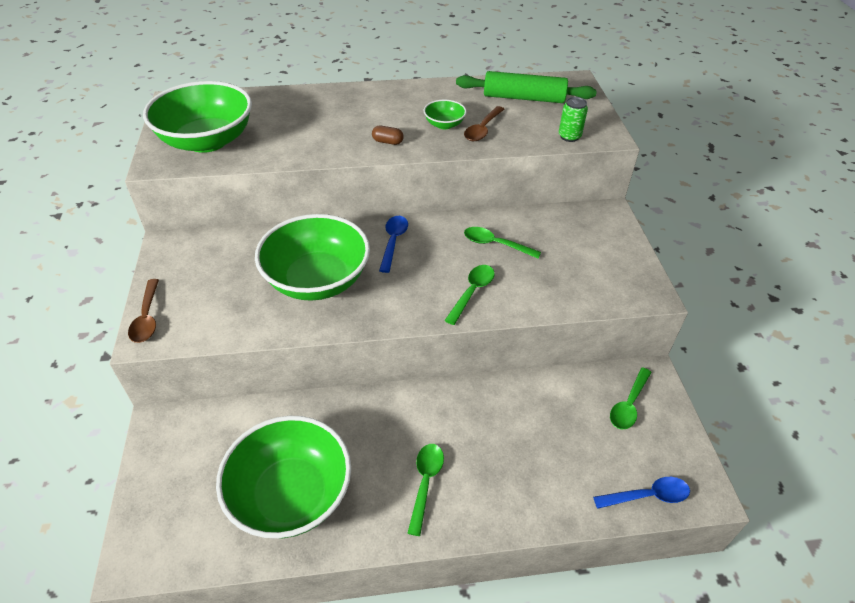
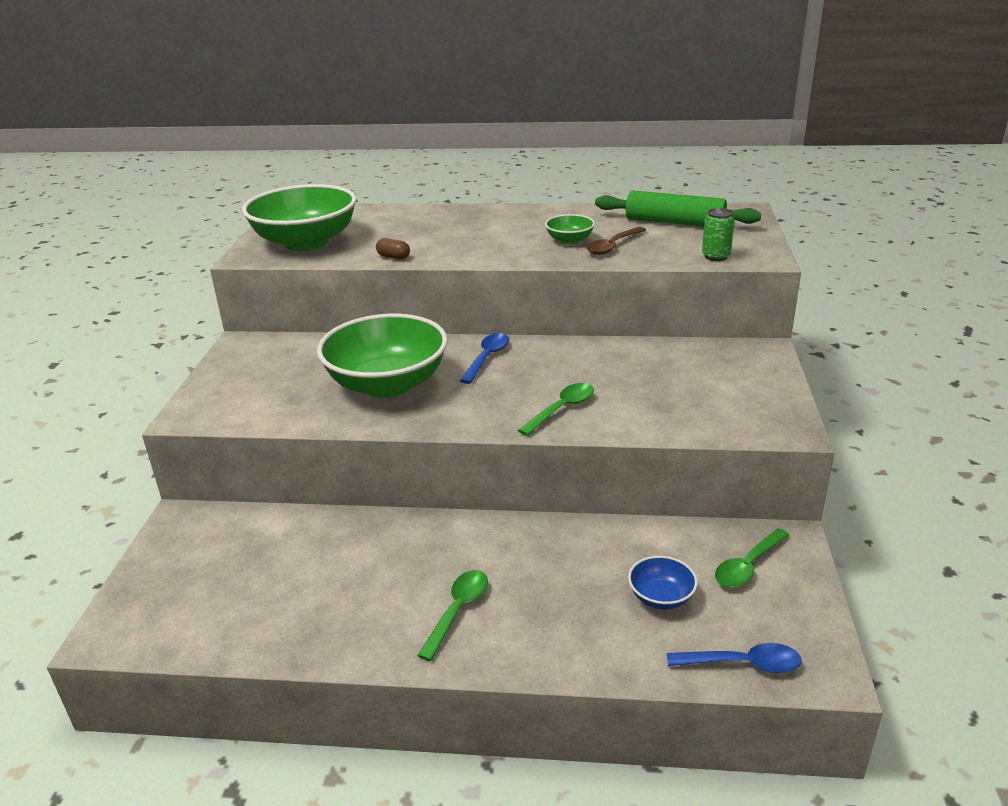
camera: 15 degrees right, 15 degrees down
brown spoon [128,279,159,343] -> none
green bowl [216,416,351,538] -> none
brown capsule [372,126,404,145] -> brown capsule moved to [376,238,410,260]
green spoon [464,227,541,259] -> none
none -> blue bowl [628,556,698,609]

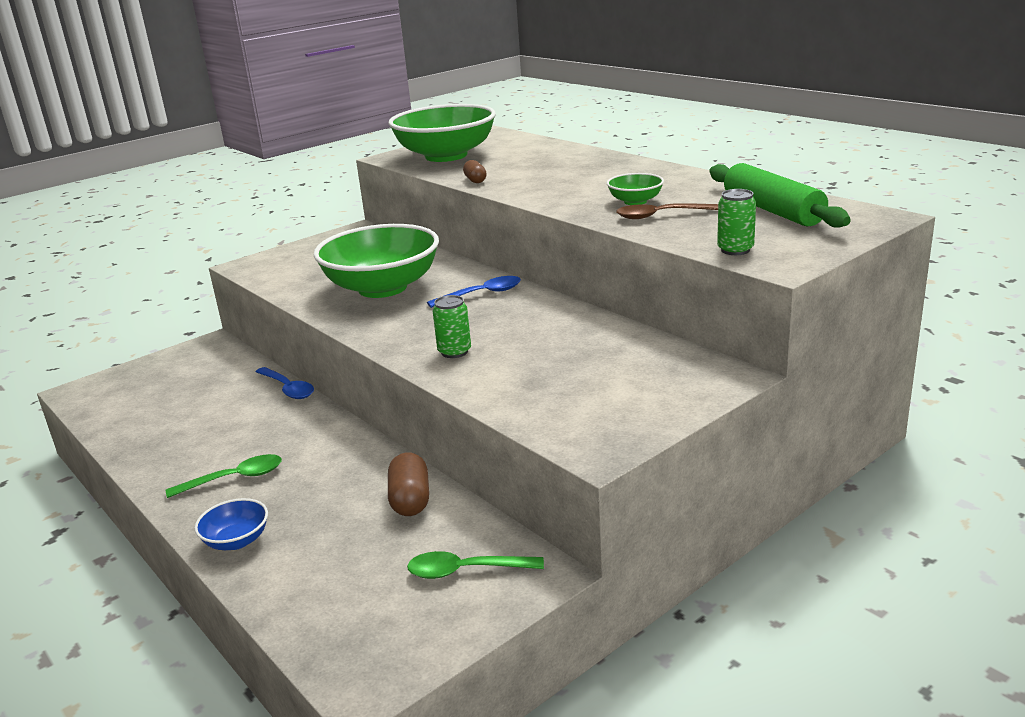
camera: 45 degrees right, 5 degrees down
green spoon [518,383,594,436] -> green can [433,295,471,358]
blue bowl [628,556,698,609] -> blue bowl moved to [194,498,268,550]
blue spoon [667,643,802,673] -> blue spoon moved to [256,367,314,399]
none -> brown capsule [388,452,429,516]

